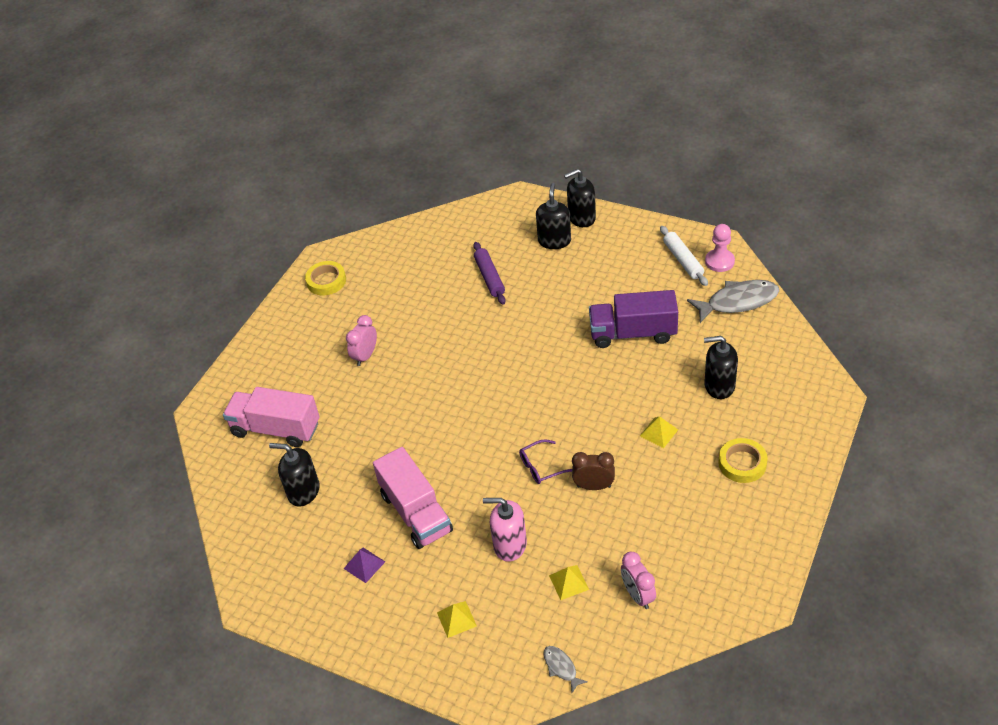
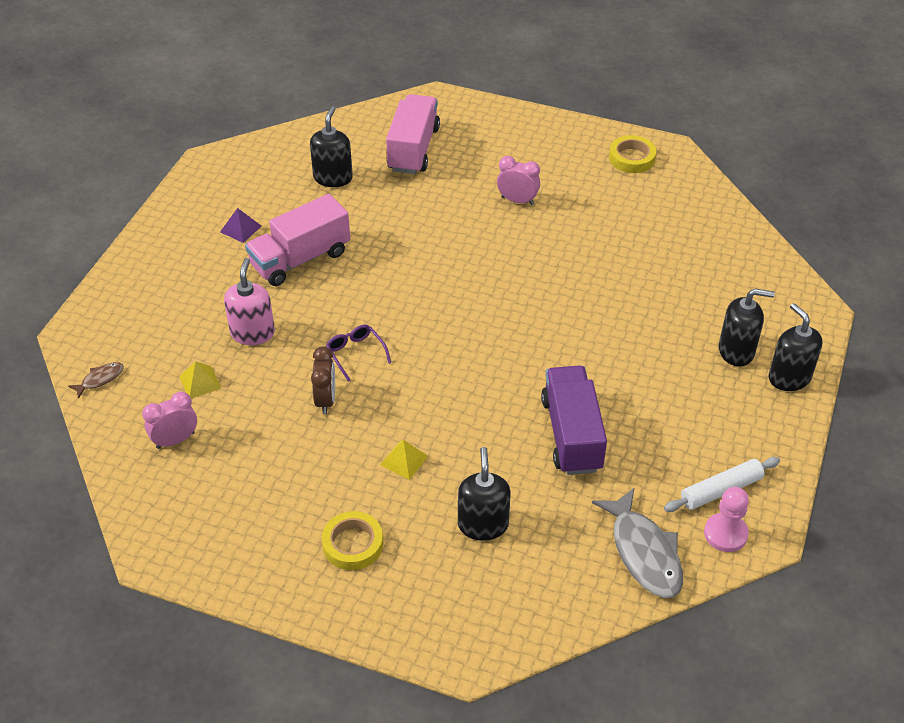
camera: 80 degrees right, 0 degrees up
yellow pyramid [437,601,477,638] -> none
purple rolling pin [473,242,506,305] -> none
grey fish [543,646,588,693] -> brown fish [68,362,124,399]

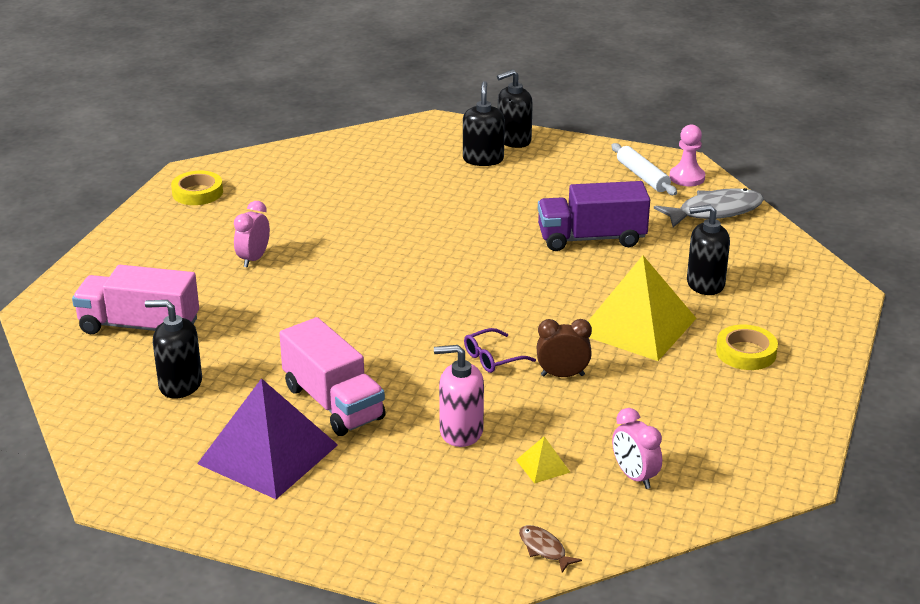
camera: 90 degrees left, 15 degrees down
purple pyramid [220,208,262,243] -> purple pyramid [197,378,338,499], size x2.49
yellow pyramid [380,440,428,480] -> yellow pyramid [588,255,697,361], size x2.49

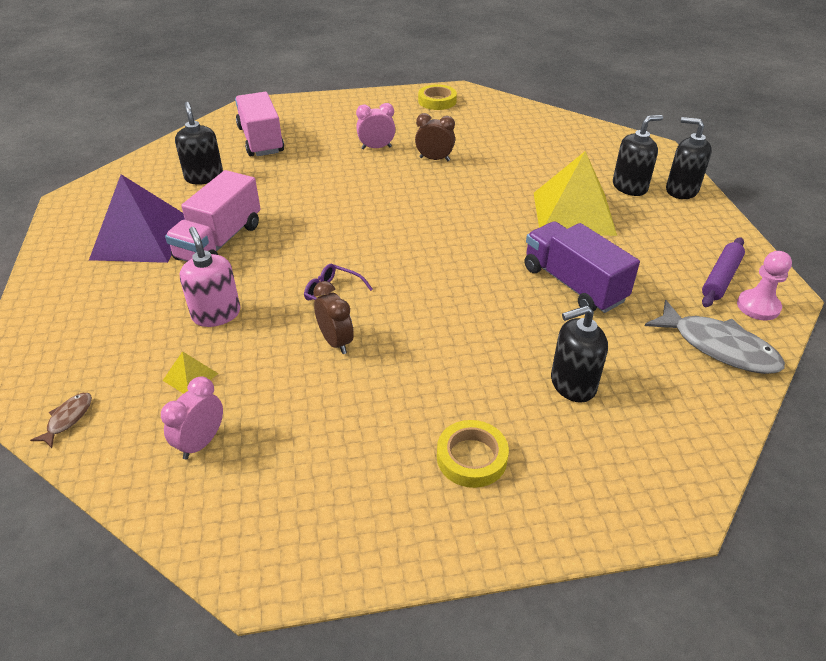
camera: 60 degrees right, 10 degrees up
yellow pyramid [588,255,697,361] -> yellow pyramid moved to [534,151,617,236]
white rolling pin [611,143,677,195] -> purple rolling pin [702,237,745,307]
black soap dispenser [687,204,730,295] -> black soap dispenser turned 75 degrees counterclockwise [551,305,608,403]
none -> brown clock [415,113,455,161]

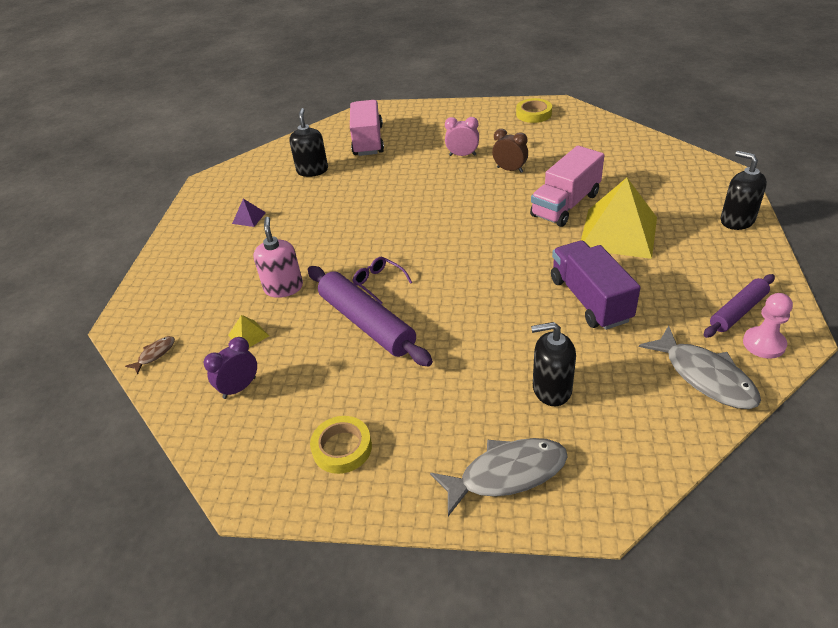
camera: 20 degrees right, 0 degrees up
purple pyramid [89,174,185,263] -> purple pyramid [232,199,266,227], size x0.40
pink clock [161,376,223,459] -> purple clock [203,337,257,399]
pink truck [165,170,261,262] -> pink truck moved to [530,146,604,227]
brown clock [313,281,354,354] -> purple rolling pin [308,266,433,366]
yellow tape [437,420,509,488] -> yellow tape moved to [310,416,372,474]
black soap dispenser [613,115,663,196] -> none
none -> grey fish [430,438,568,516]

